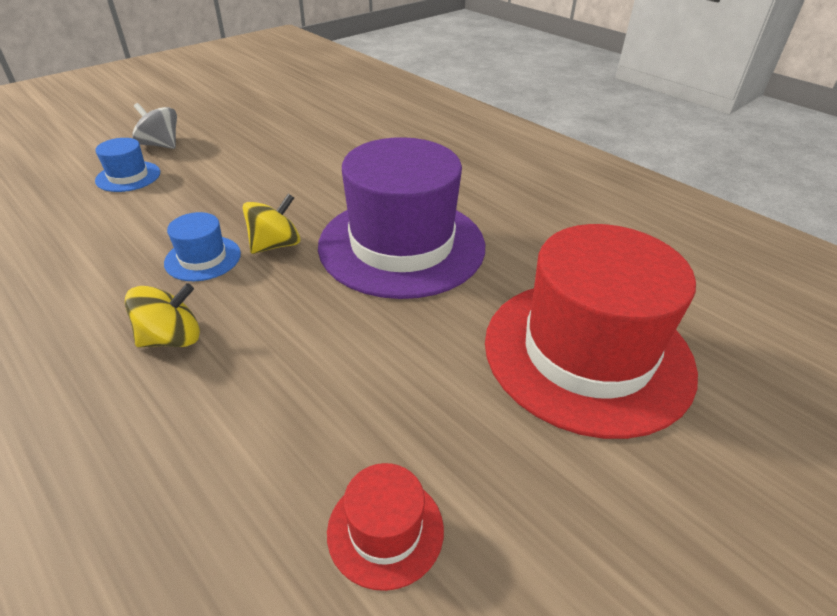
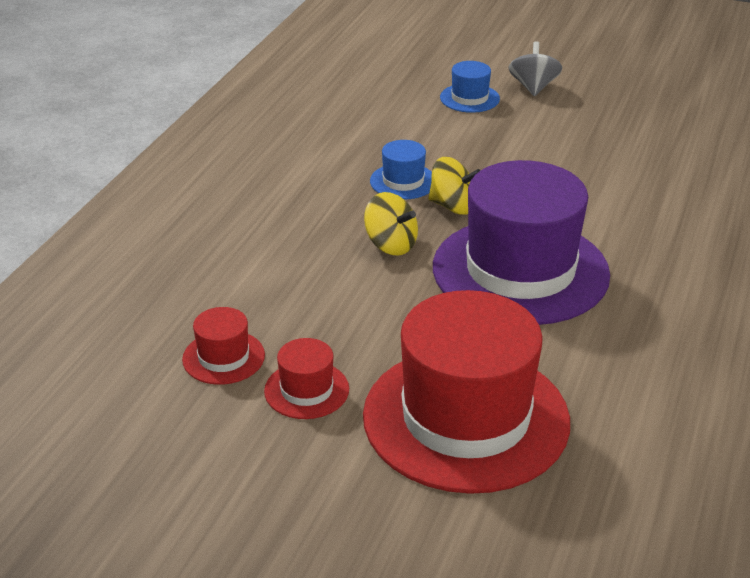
camera: 65 degrees right, 5 degrees down
yellow spinning top [125,283,200,347] -> yellow spinning top moved to [364,192,418,256]
none -> red hat [264,338,349,419]

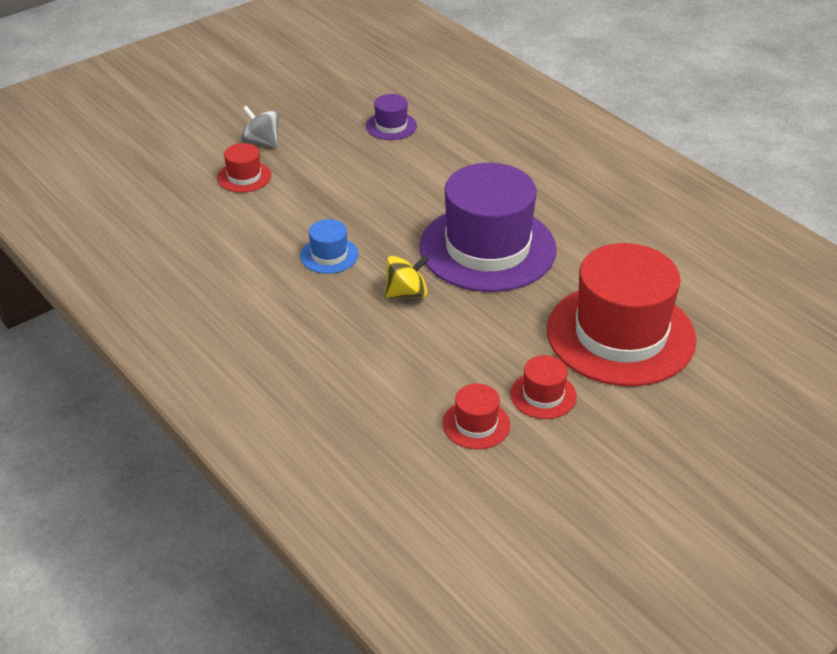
camera: 60 degrees left, 5 degrees up
yellow spinning top [428,157,480,215] -> none
blue hat [440,61,500,113] -> red hat [217,143,271,193]
none -> purple hat [366,94,417,140]

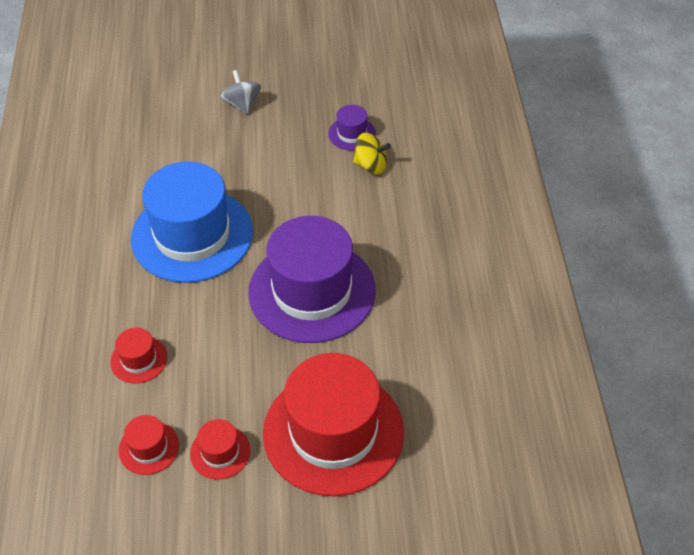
camera: 35 degrees right, 10 degrees up
red hat [217,143,271,193] -> red hat moved to [110,328,167,383]
blue hat [300,219,359,274] -> blue hat [131,161,253,283], size x2.36
yellow spinning top [385,255,429,298] -> yellow spinning top moved to [353,133,391,175]

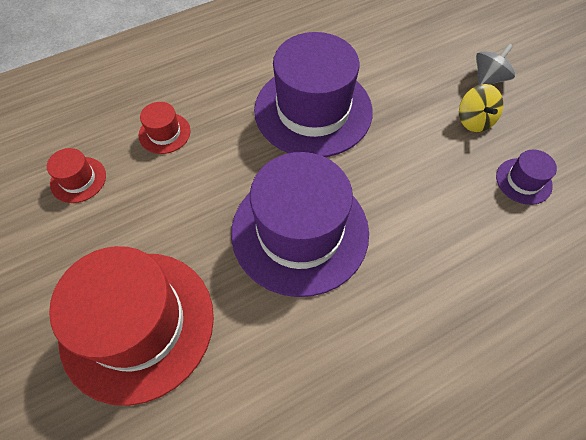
camera: 65 degrees right, 10 degrees up
blue hat [131,161,253,283] -> purple hat [254,32,373,157]
red hat [190,419,251,479] -> none
yellow spinning top [353,133,391,175] -> yellow spinning top moved to [459,84,503,132]

